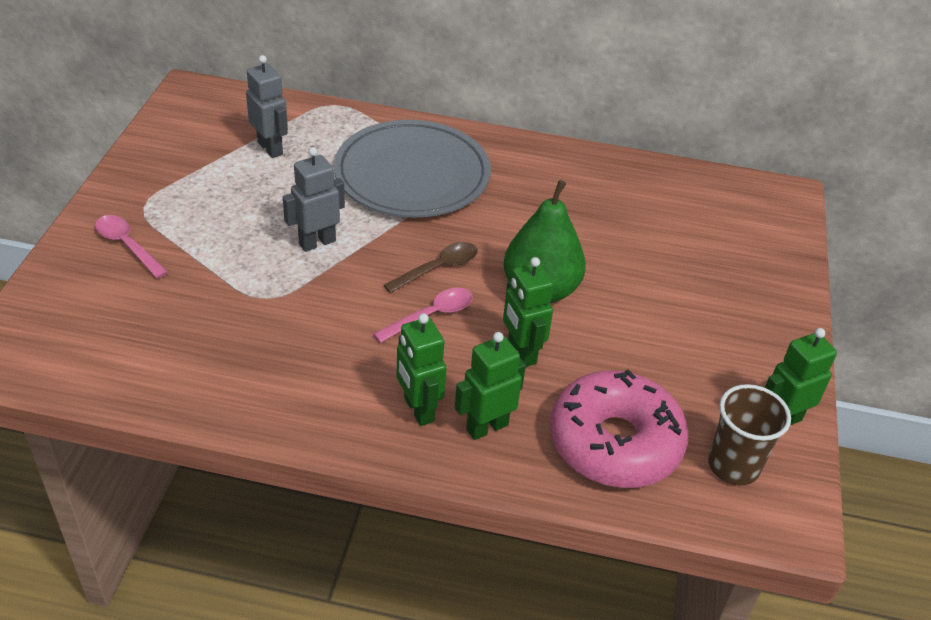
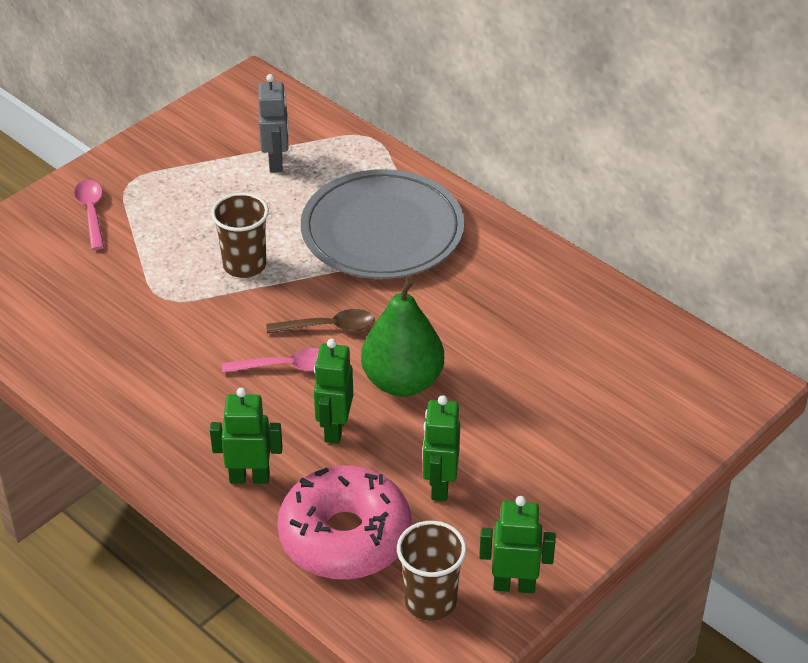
camera: 35 degrees right, 0 degrees up
grey robot [283,147,345,252] -> brown cup [211,193,269,278]
green robot [396,313,446,426] -> green robot moved to [422,395,460,501]

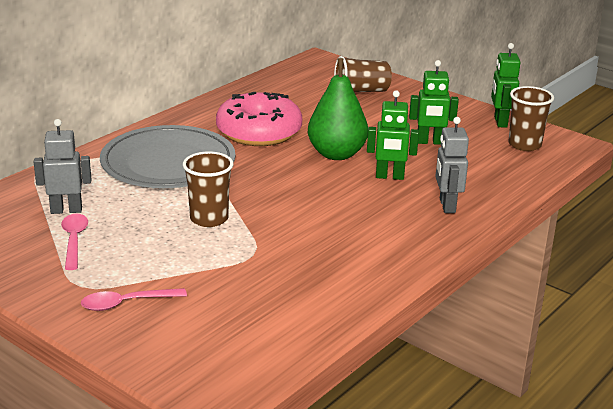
camera: 95 degrees left, 15 degrees down
green robot [210,387,283,484] -> grey robot [435,117,469,213]
pink spoon [222,348,319,373] -> pink spoon moved to [61,214,88,270]
brown spoon [266,309,375,334] -> none
pink donut [277,465,412,580] -> pink donut moved to [216,92,302,146]
none -> brown cup [334,56,392,92]

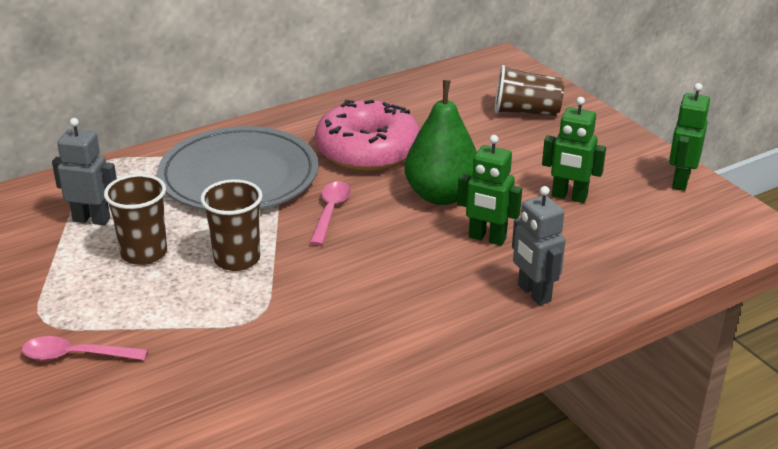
camera: 20 degrees right, 5 degrees up
pink spoon [61,214,88,270] -> pink spoon moved to [310,181,351,246]
grey robot [435,117,469,213] -> grey robot turned 45 degrees counterclockwise [512,186,565,305]
brown cup [509,86,554,151] -> brown cup moved to [104,174,167,265]

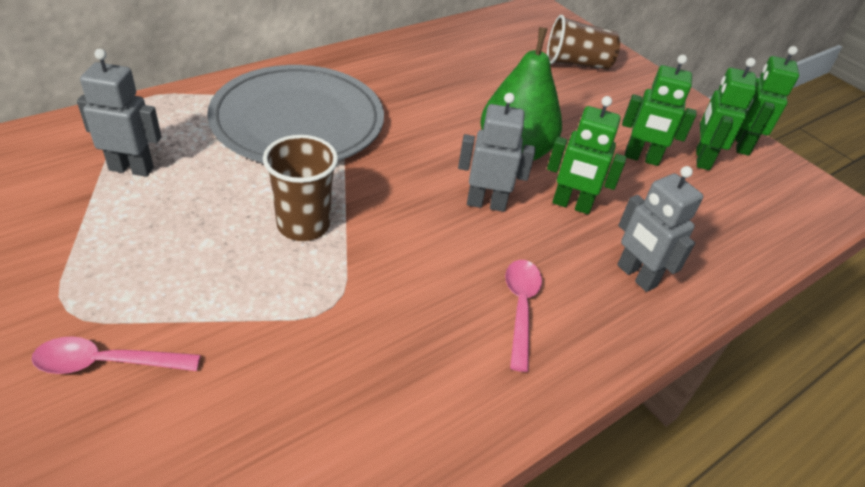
camera: 10 degrees left, 10 degrees up
brown cup [104,174,167,265] -> none
pink spoon [310,181,351,246] -> pink spoon moved to [505,260,542,372]
pink donut [315,100,420,171] -> none
none -> grey robot [458,93,535,212]
none -> green robot [696,58,758,170]

